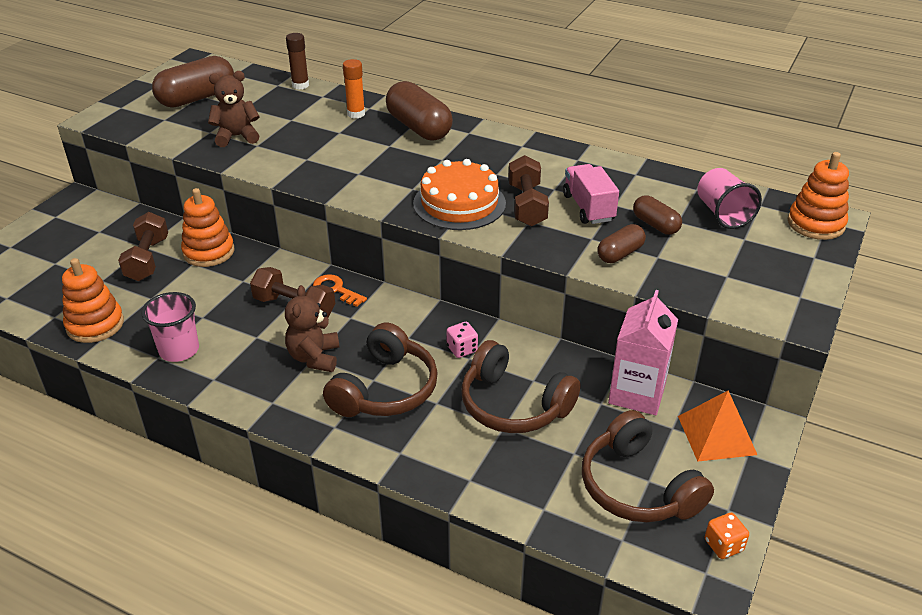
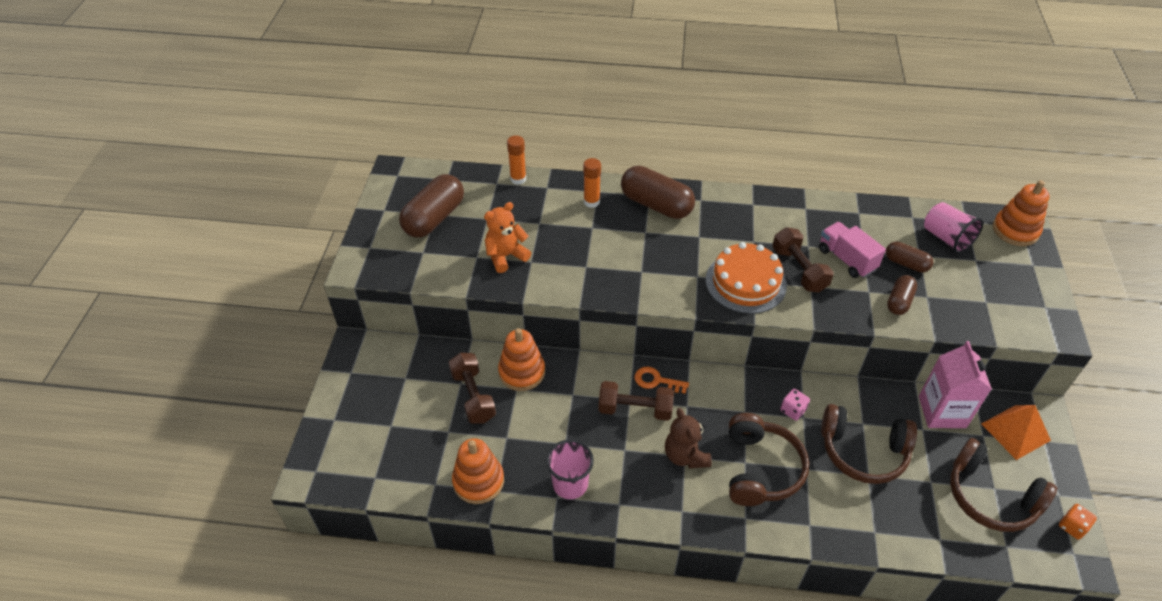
camera: 20 degrees left, 10 degrees up
brown teddy bear [208,71,260,147] -> orange teddy bear [484,202,531,273]
brown glue stick [286,33,309,90] -> orange glue stick [507,135,526,185]

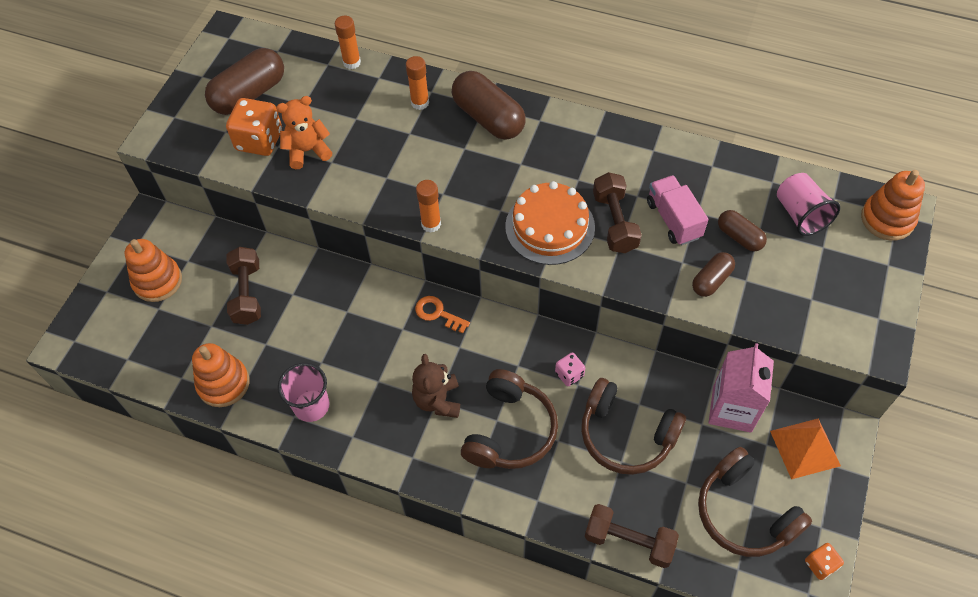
camera: 15 degrees right, 10 degrees up
orange stacking toy [498,328,545,391] -> orange stacking toy moved to [125,239,182,302]
brown dumbbell [598,381,674,421] -> brown dumbbell moved to [584,504,679,568]
none -> orange dice [226,98,282,156]
none -> orange glue stick [416,180,441,233]

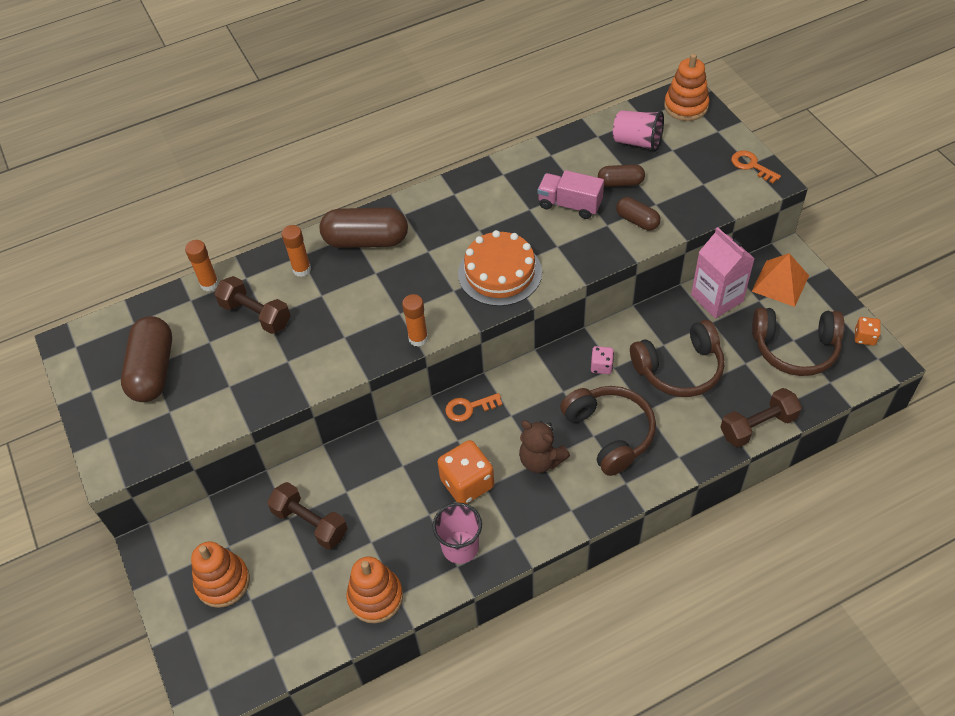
camera: 45 degrees left, 5 degrees down
orange dice [226,98,282,156] -> orange dice moved to [437,440,494,504]
orange teddy bear [276,96,333,169] -> none
brown dumbbell [593,172,642,253] -> brown dumbbell moved to [214,276,291,334]
brown capsule [692,252,735,297] -> brown capsule turned 45 degrees counterclockwise [616,197,661,230]
none -> orange key [731,151,781,184]

